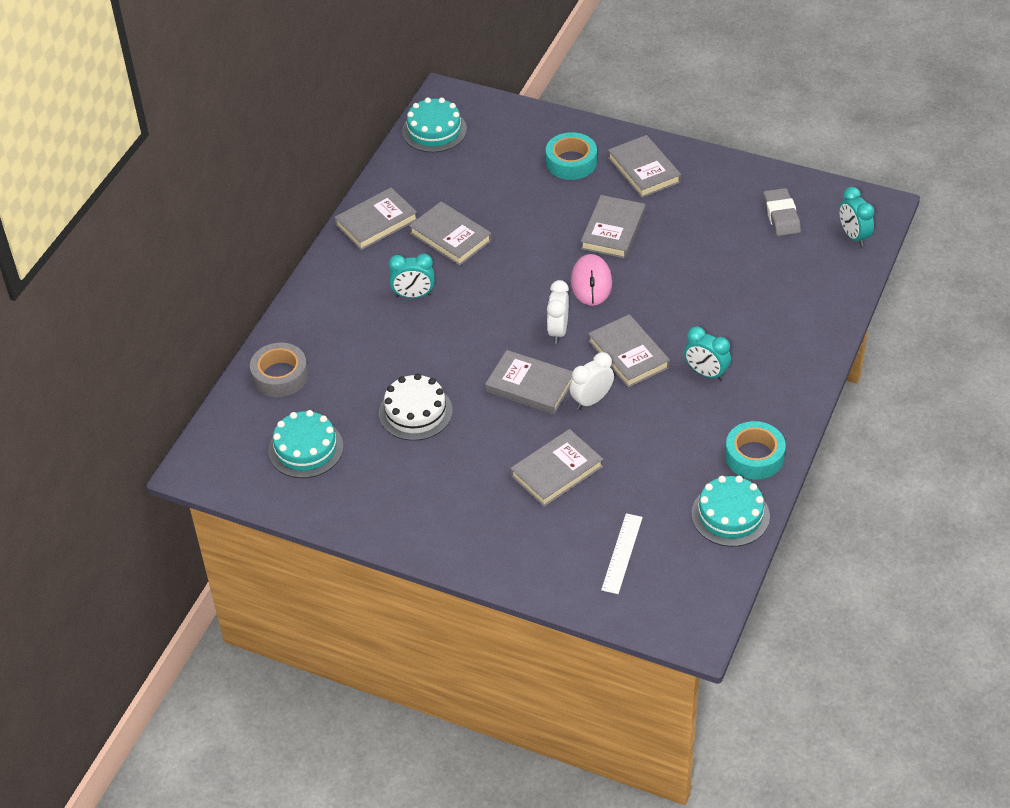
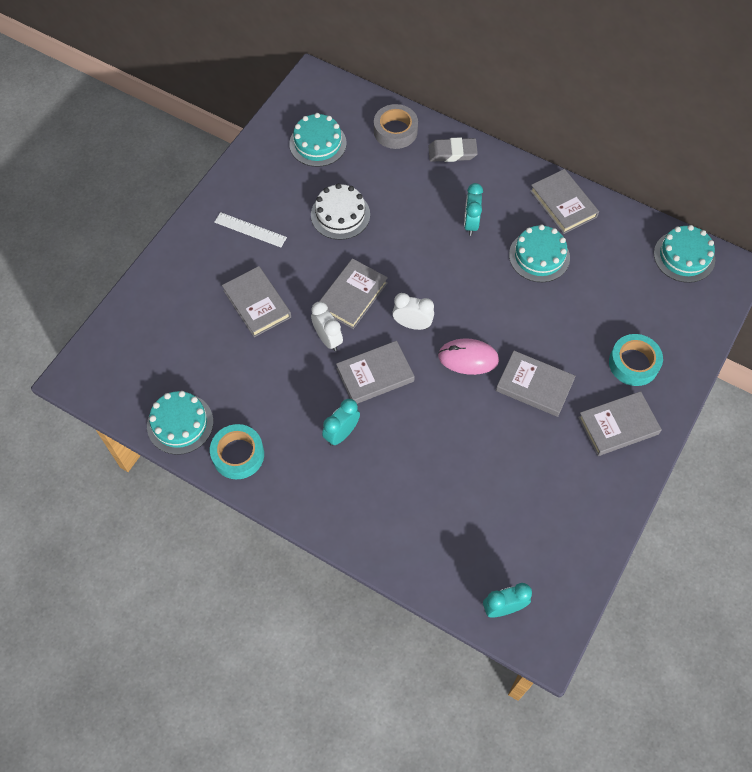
camera: 95 degrees right, 15 degrees up
grey book [409,201,492,266] -> turquoise cake [509,224,570,282]
white ruler [601,513,643,594] -> white ruler moved to [214,212,287,247]
grey eraser [763,188,801,236] -> grey eraser moved to [428,137,478,162]

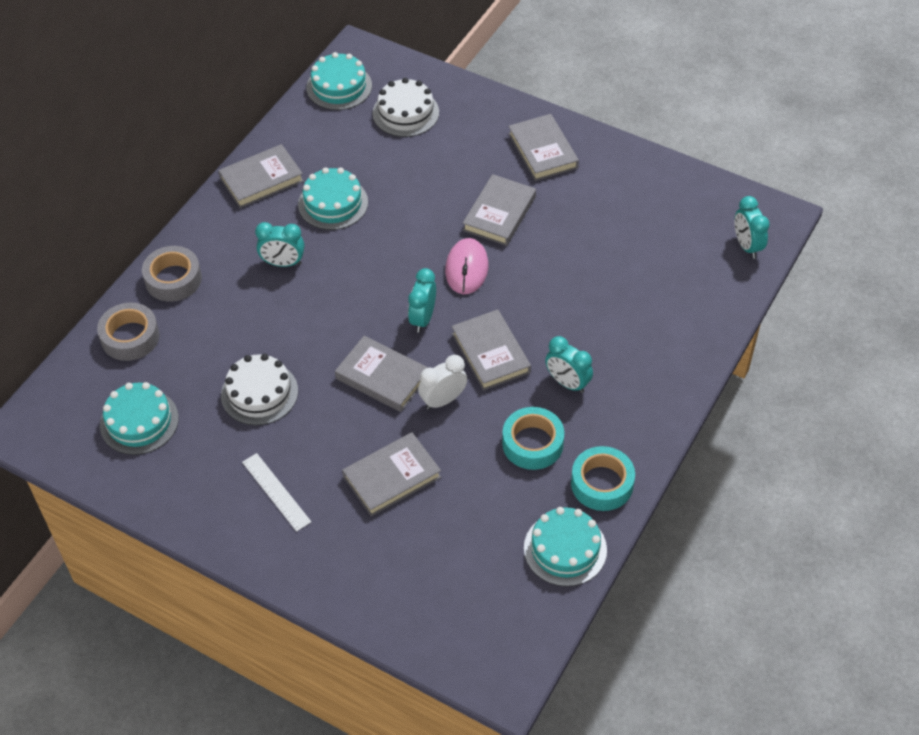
camera: 90 degrees left, 10 degrees down
white ruler [214,212,287,247] -> white ruler turned 60 degrees counterclockwise [242,453,311,532]
white clock [392,293,434,330] -> turquoise clock [408,268,436,333]
grey eraser [428,137,478,162] -> grey tape [142,246,202,302]
turquoise tape [609,334,663,386] -> turquoise tape moved to [502,407,564,470]
none -> white cake [372,78,439,137]

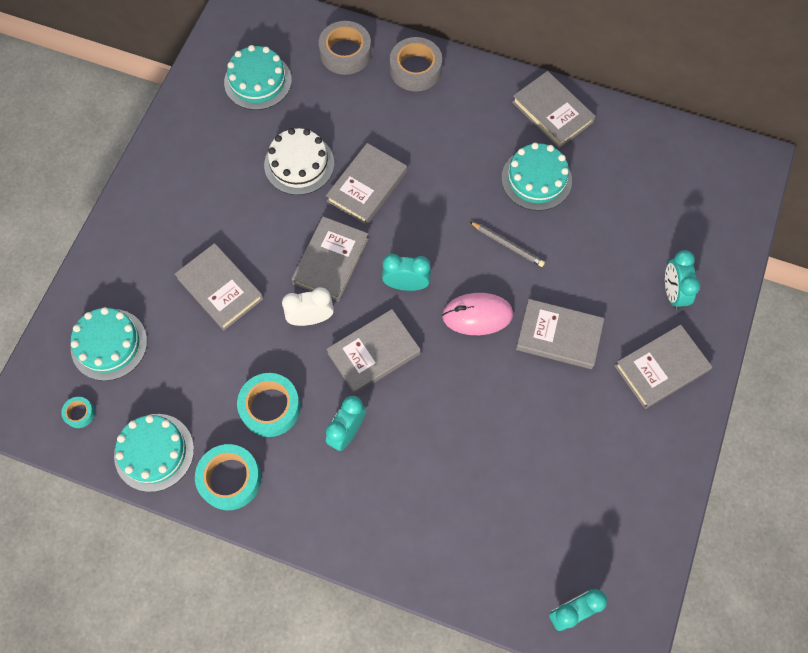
camera: 80 degrees right, 15 degrees up
white ruler [242,453,311,532] -> none
turquoise clock [255,222,304,267] -> turquoise clock moved to [665,250,701,310]
turquoise cake [306,52,372,110] -> turquoise cake moved to [71,307,147,381]
white cake [372,78,439,137] -> none
white clock [418,355,467,410] -> white clock turned 60 degrees counterclockwise [282,287,334,326]
none -> turquoise tape [61,397,95,428]
none -> grey book [326,143,407,225]
none -> grey pencil [469,221,545,267]

